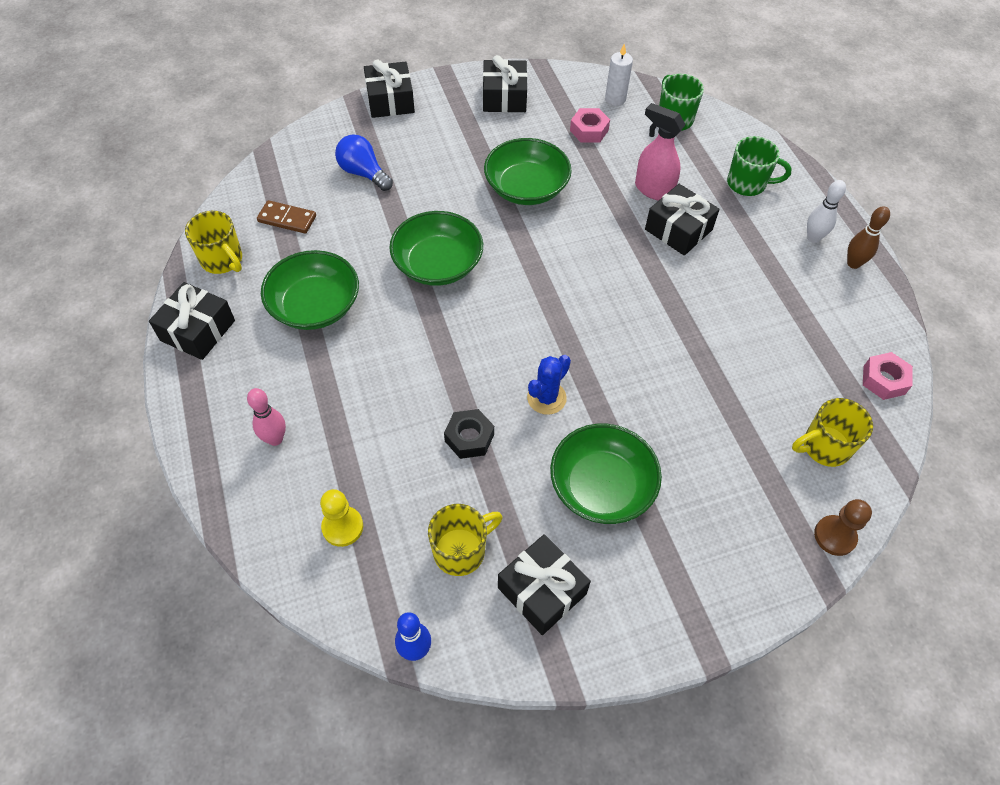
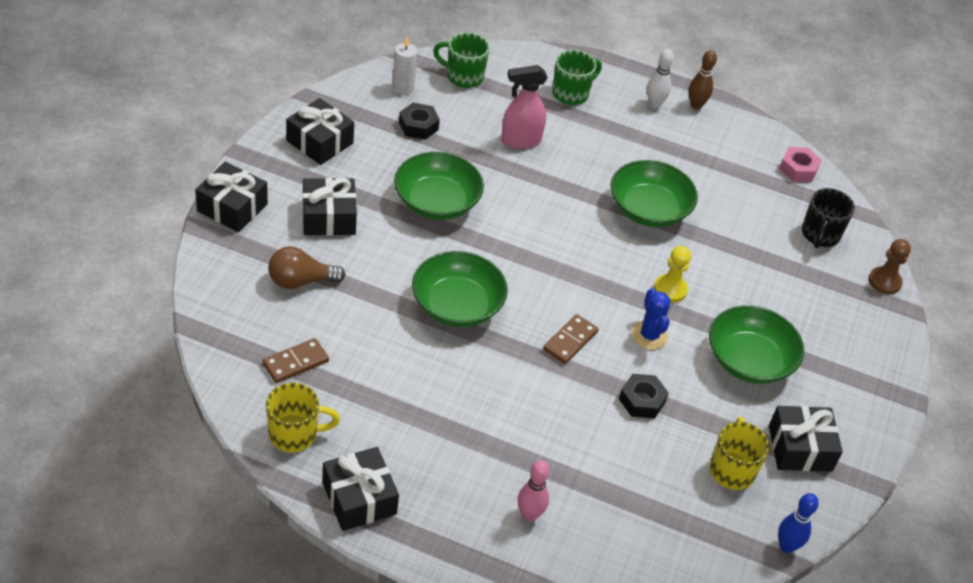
camera: 55 degrees left, 10 degrees down
green bowl [261,250,359,330] -> green bowl moved to [610,160,698,227]
yellow pawn [320,489,363,547] -> yellow pawn moved to [654,246,691,303]
blue light bulb [335,134,393,191] -> brown light bulb [268,246,346,289]
pink nut [570,108,610,142] -> black nut [399,103,440,140]
black gift [645,184,720,256] -> black gift moved to [303,178,357,236]
yellow mug [792,398,873,467] -> black mug [802,188,855,248]
none -> brown domino [543,314,598,364]

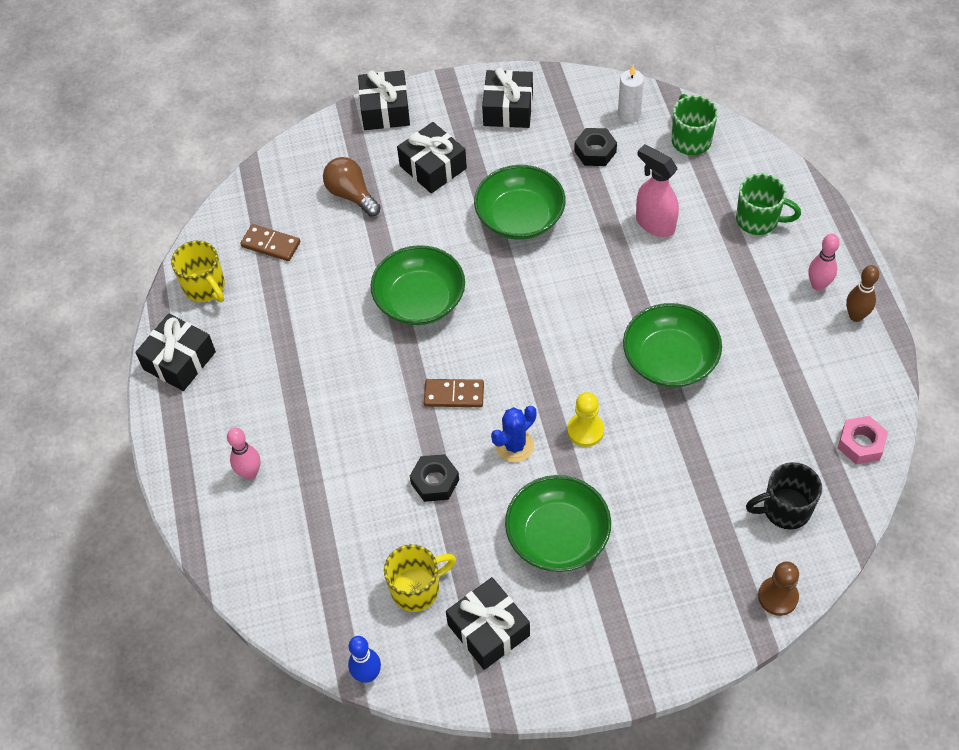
camera: 65 degrees right, 10 degrees up
white bowling pin [647,49,674,108] -> pink bowling pin [808,234,840,291]

